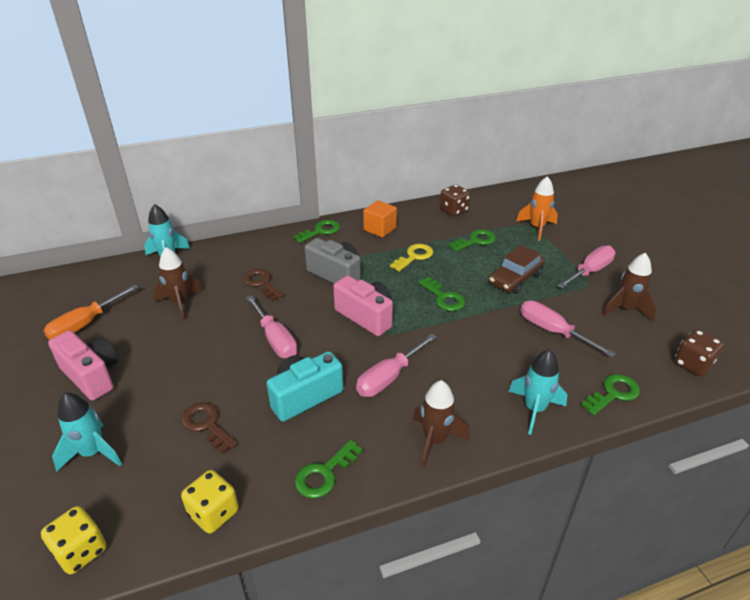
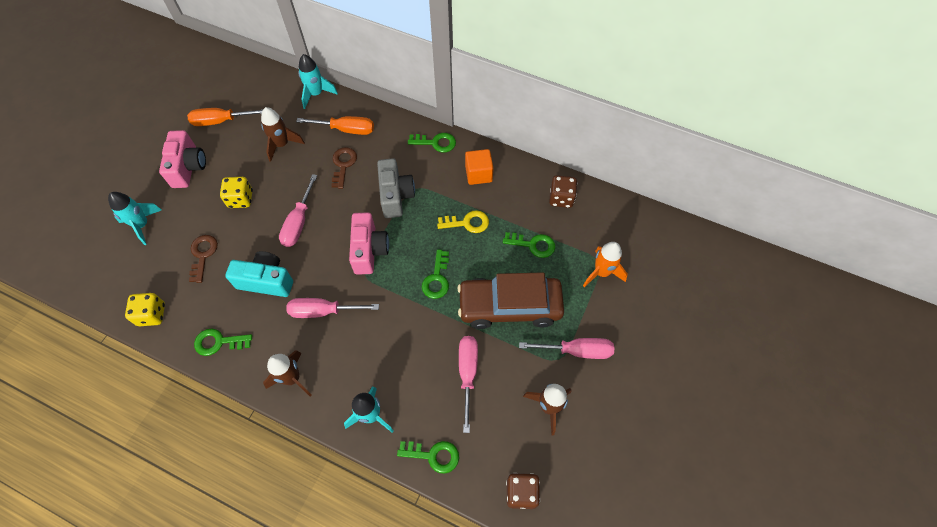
camera: 45 degrees right, 25 degrees up
yellow dice [41,506,107,575] -> yellow dice moved to [220,177,253,208]
brown car [489,245,545,294] -> brown car [457,272,564,329], size x1.57
none -> orange screwdriver [296,116,374,135]

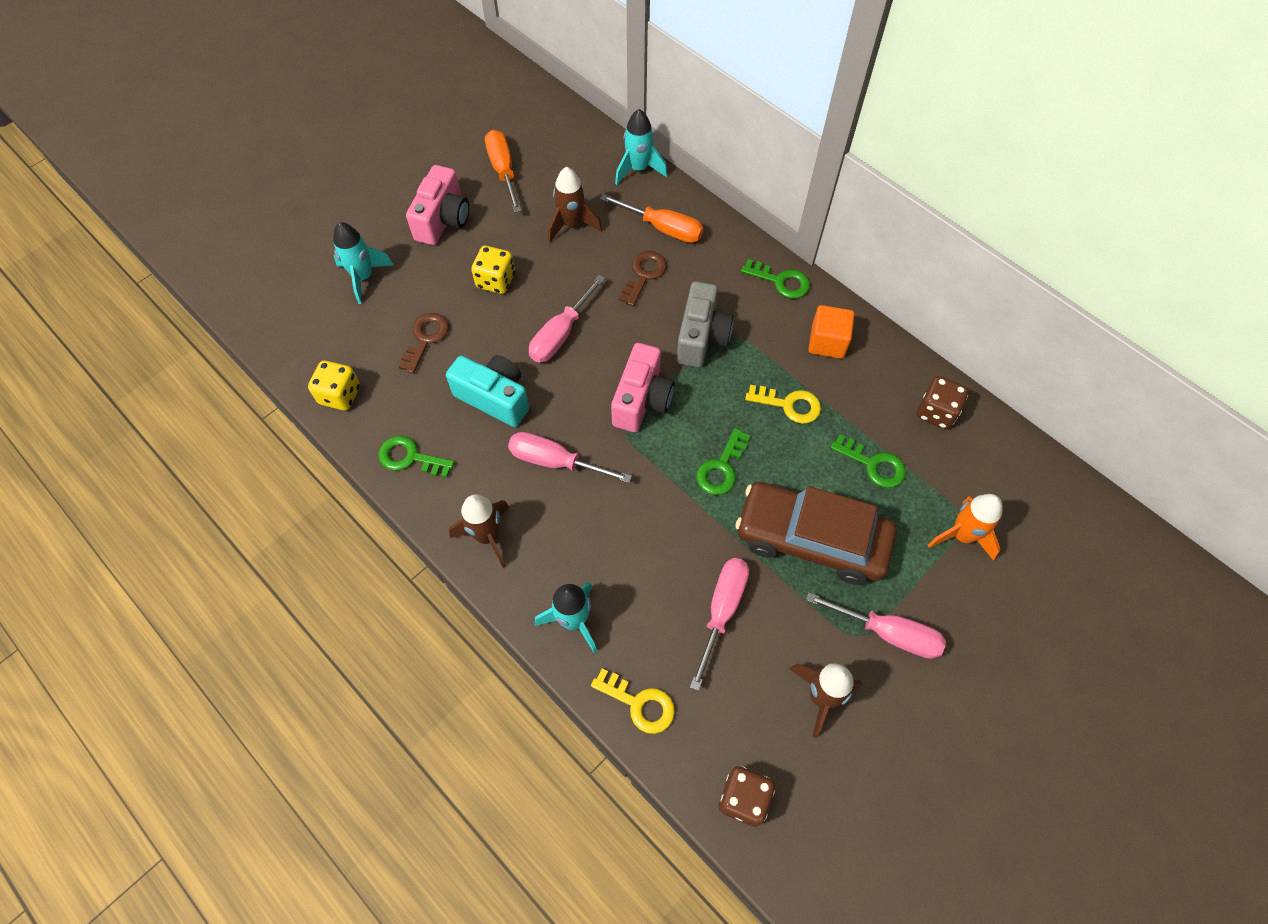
camera: 20 degrees right, 0 degrees up
orange screwdriver [187,108,263,126] -> orange screwdriver turned 60 degrees clockwise [485,130,521,213]
green key [397,441,459,474] -> yellow key [591,669,675,734]

